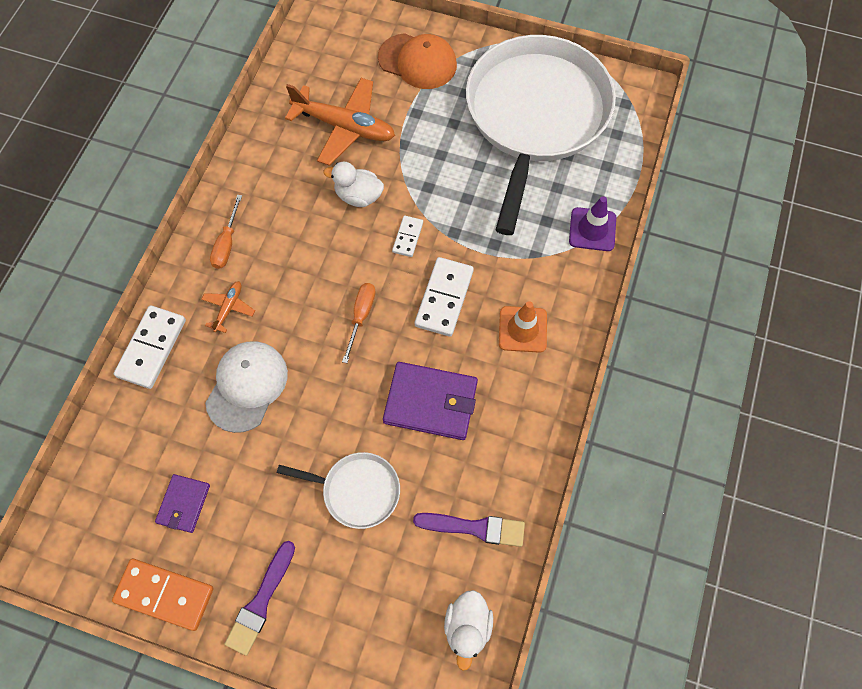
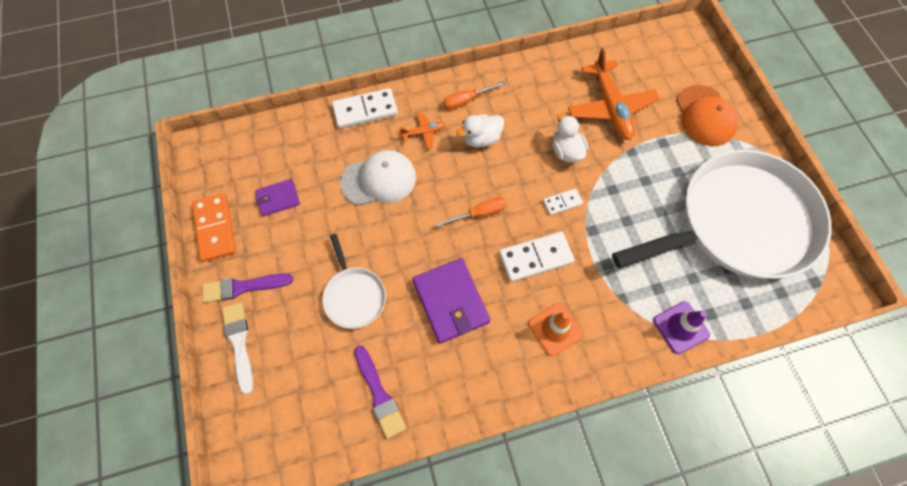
camera: 55 degrees right, 0 degrees up
white duck [444,590,493,671] -> white duck moved to [456,114,504,147]
none -> white brush [222,302,253,394]

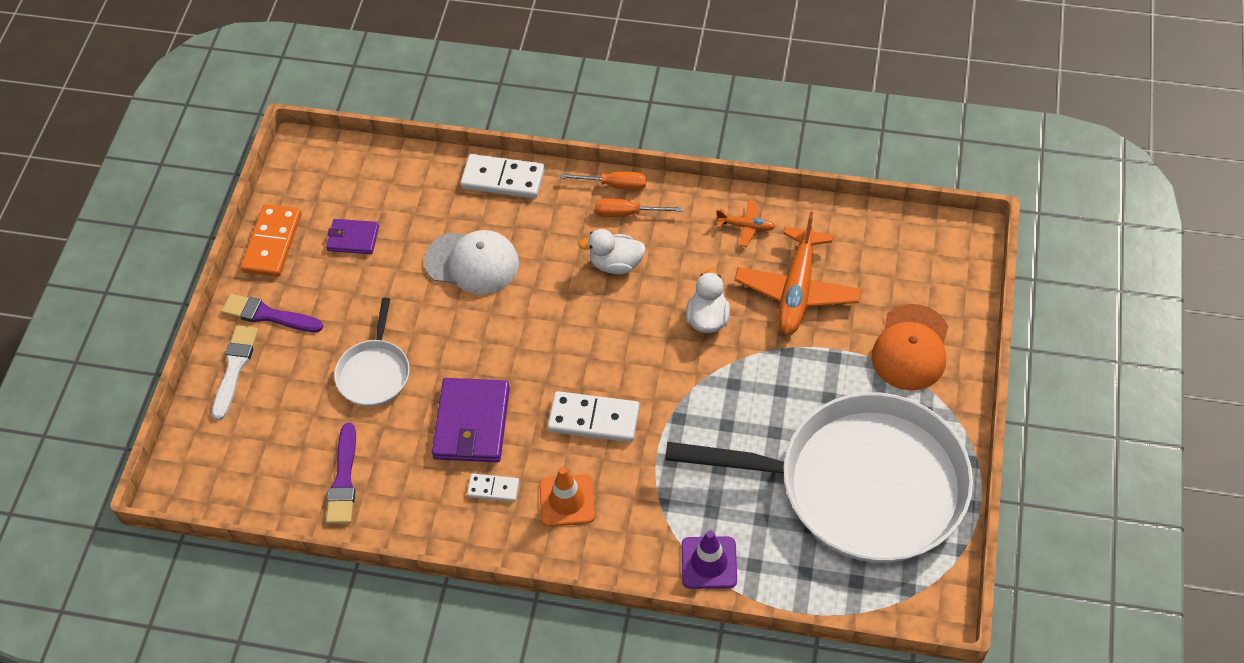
camera: 30 degrees right, 10 degrees down
orange plane [400,111,445,149] -> orange plane moved to [716,200,776,247]
orange screwdriver [436,197,506,227] -> orange screwdriver moved to [560,171,646,190]
white domino [543,188,583,215] -> white domino moved to [467,473,519,502]

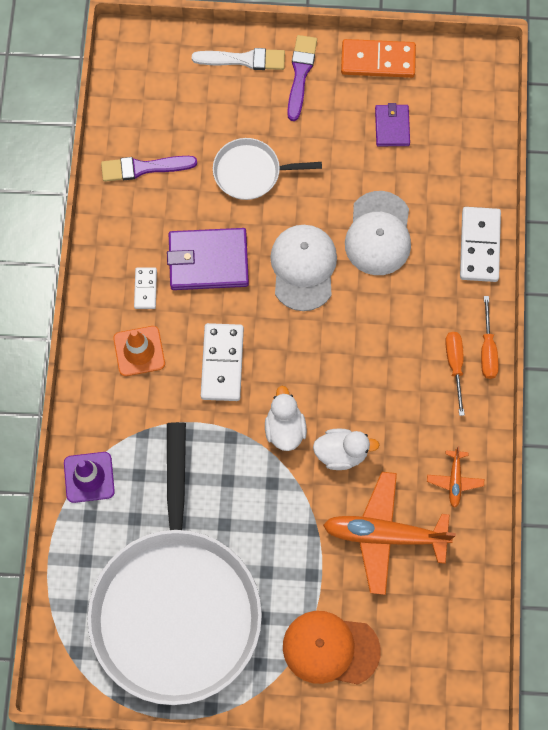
camera: 80 degrees right, 15 degrees up
white duck [578,229,646,274] -> white duck moved to [265,386,307,451]
none -> white cap [270,225,337,311]

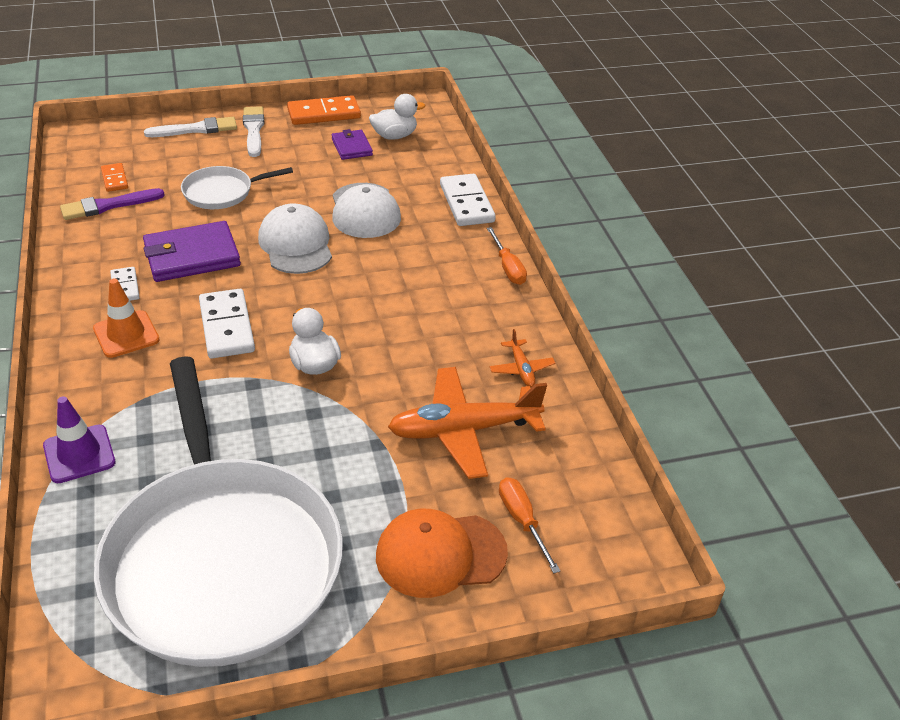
camera: 20 degrees left, 30 degrees down
purple brush [287,35,317,121] -> white brush [243,106,264,157]
white duck [313,428,380,470] -> white duck moved to [369,94,425,140]
orange screwdriver [445,332,465,416] -> orange screwdriver moved to [499,477,560,573]
none -> orange domino [101,163,128,192]

